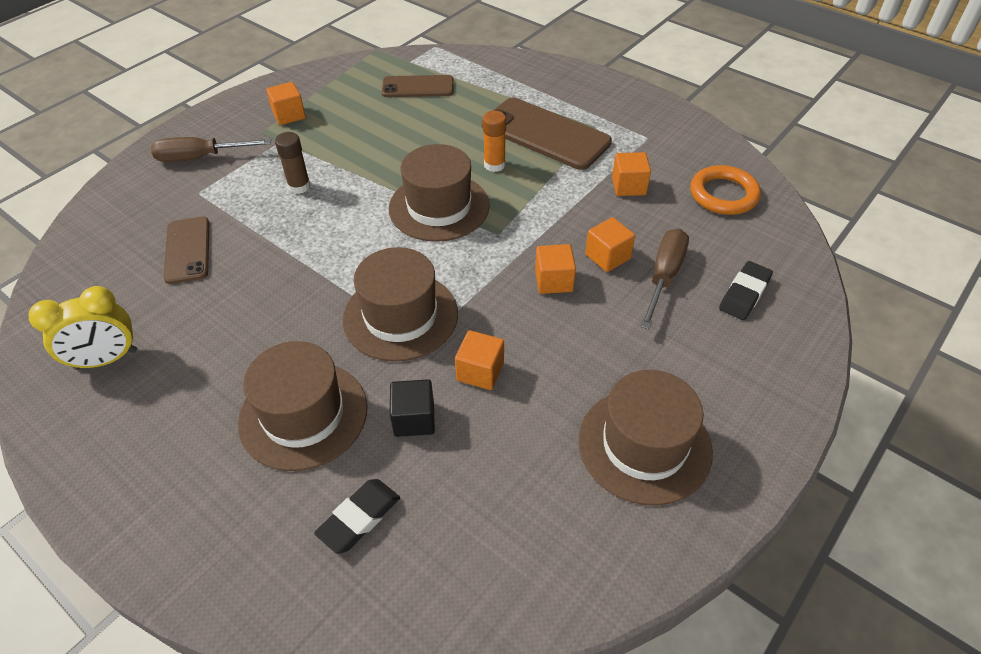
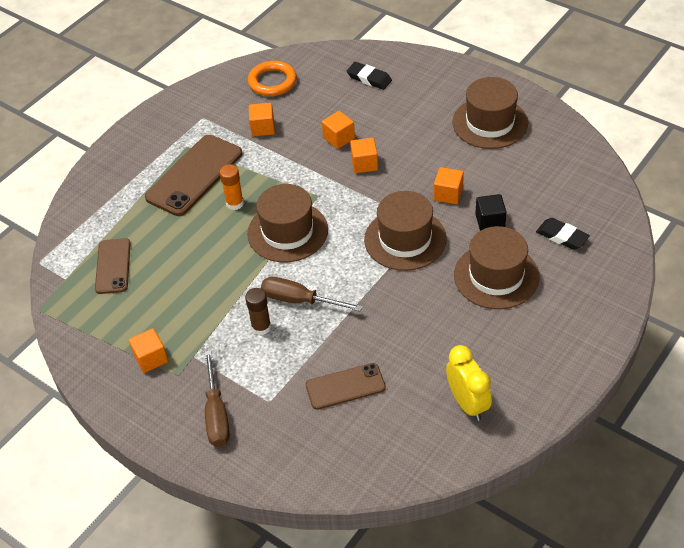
camera: 90 degrees left, 0 degrees up
brown screwdriver [640,229,689,329] -> brown screwdriver moved to [261,277,363,311]

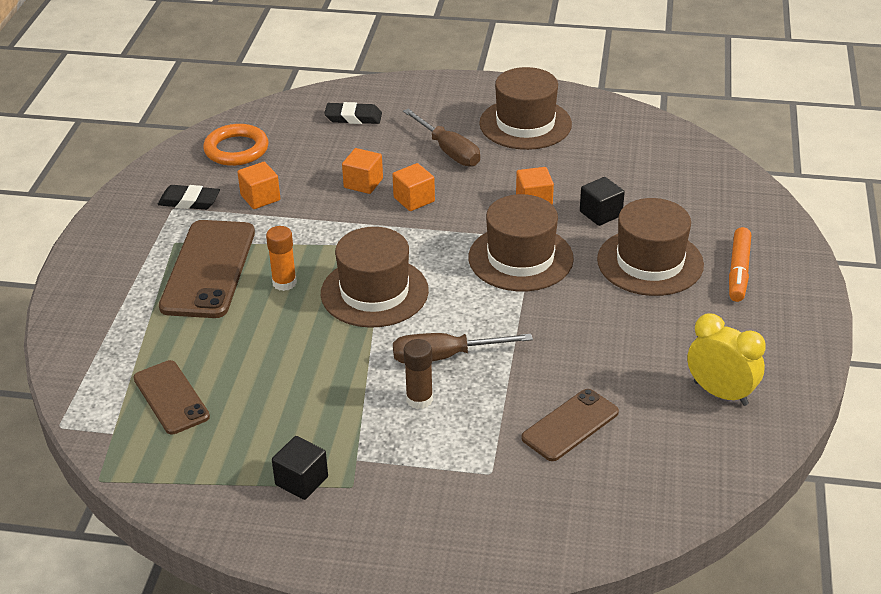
camera: 30 degrees left, 10 degrees down
orange cube [129,328,168,373] -> black cube [272,436,328,500]
brown screwdriver [204,350,230,447] -> brown screwdriver moved to [403,108,480,167]
black eraser [536,218,590,250] -> black eraser moved to [158,185,220,210]
none -> orange marker [729,227,751,302]

